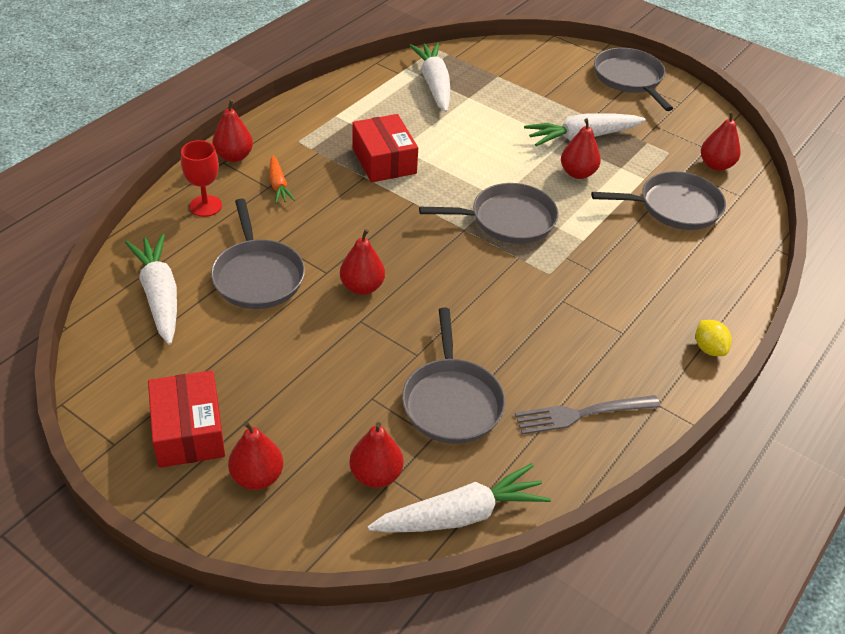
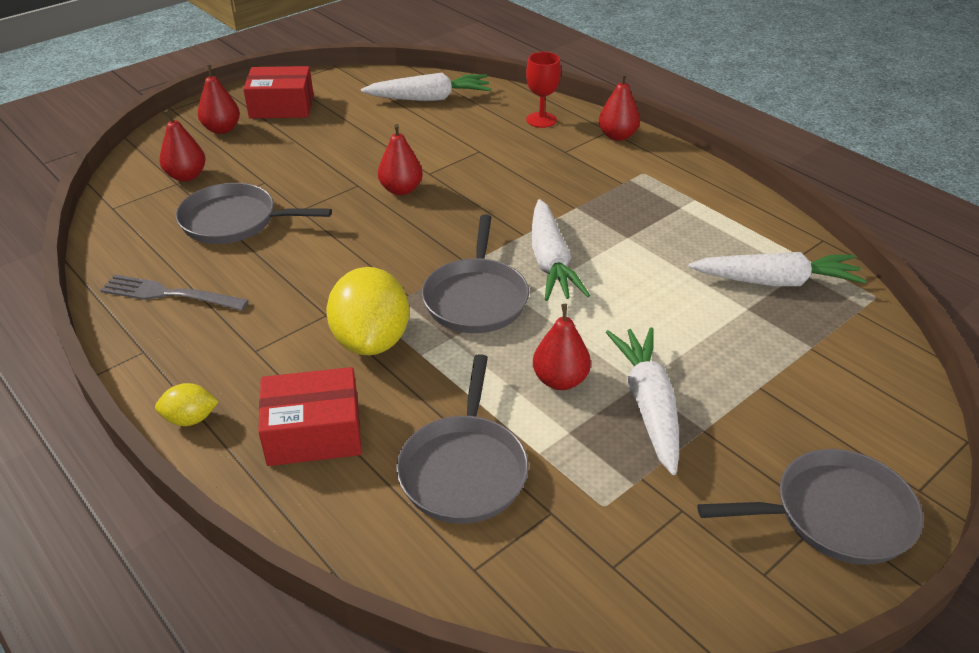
camera: 105 degrees right, 5 degrees down
grey pan [211,199,305,309] -> none
orange carrot [269,155,295,204] -> none
red box [352,114,418,182] -> red box moved to [258,367,361,466]
white carrot [368,463,551,533] -> white carrot moved to [532,199,590,301]
grey fork [515,395,660,435] -> grey fork turned 75 degrees counterclockwise [100,274,249,311]
red pear [701,111,741,171] -> none
none -> yellow lemon [326,267,409,355]

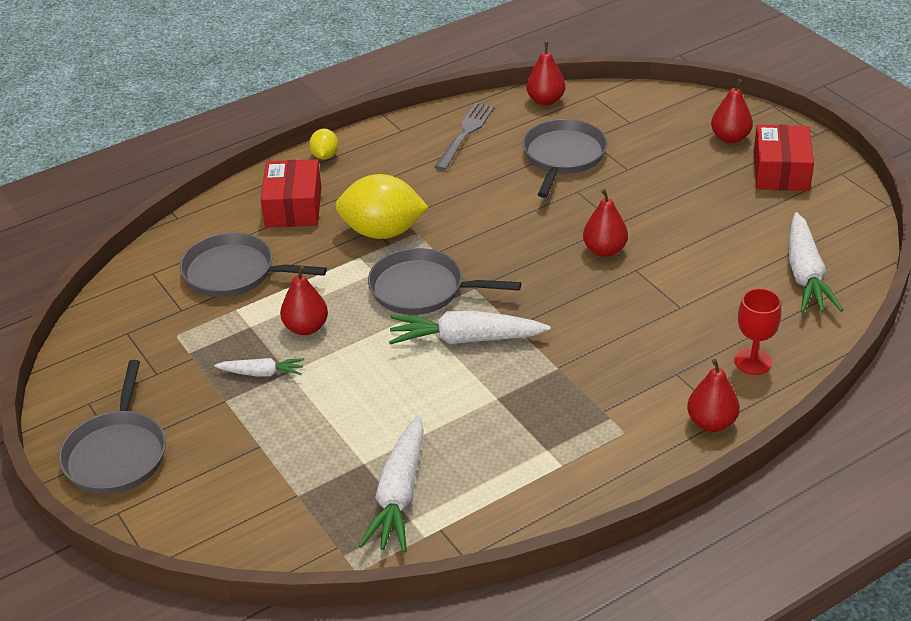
camera: 100 degrees right, 0 degrees up
red pear [160,110,206,182] -> red pear moved to [526,42,566,106]
white carrot [606,327,679,475] -> white carrot [214,358,304,377], size x0.55

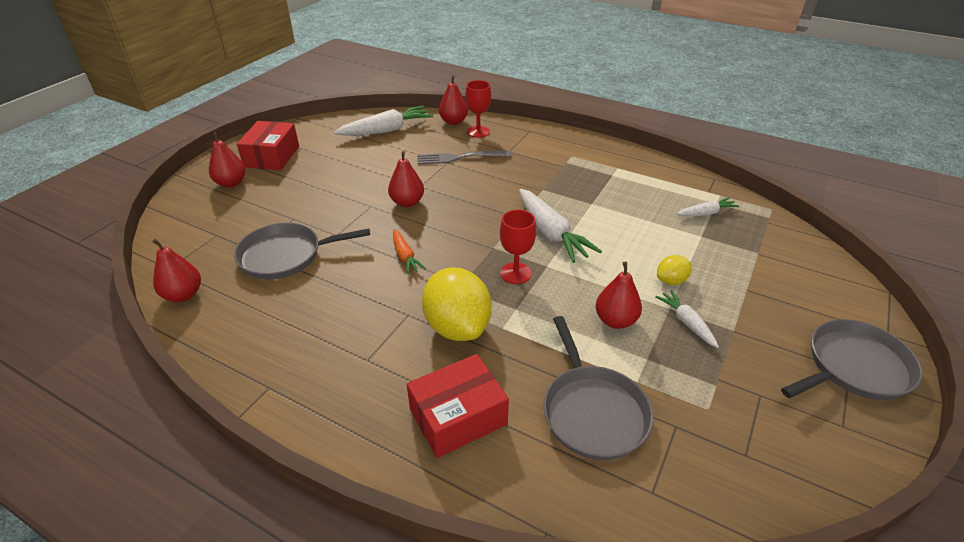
camera: 120 degrees left, 0 degrees up
yellow lemon [309,129,338,159] -> yellow lemon moved to [657,255,692,285]
white carrot [359,416,424,552] -> white carrot [677,197,740,216], size x0.55
grey pan [368,248,521,315] -> red goblet [500,210,536,284]
grey fork [435,103,495,171] -> grey fork moved to [417,151,512,165]
red pear [687,359,740,432] -> red pear moved to [439,75,468,125]
red box [753,124,814,191] -> red box turned 60 degrees counterclockwise [237,121,299,170]
none -> orange carrot [393,229,426,275]

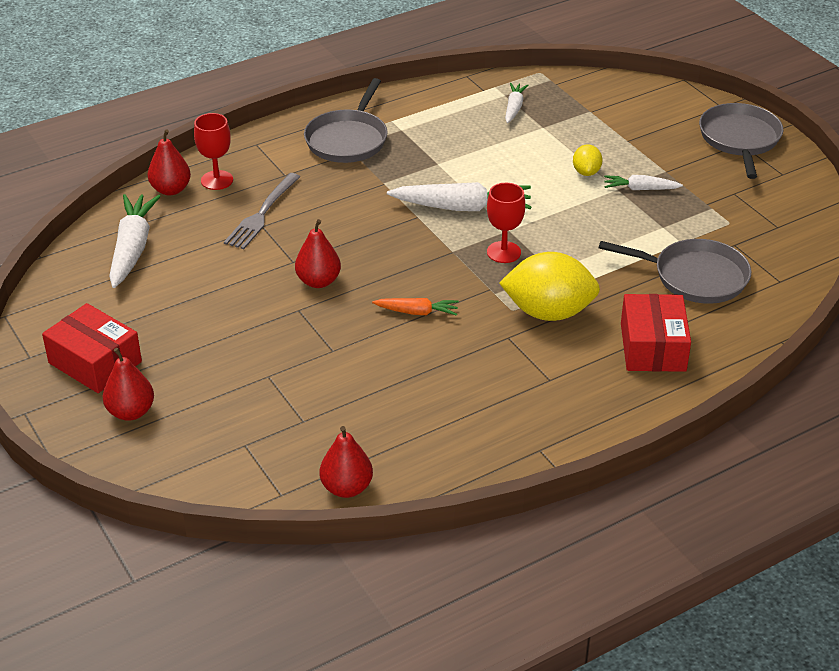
camera: 60 degrees left, 0 degrees up
grey pan [234,223,370,280] -> grey pan moved to [304,78,388,163]
red pear [596,262,642,329] -> none

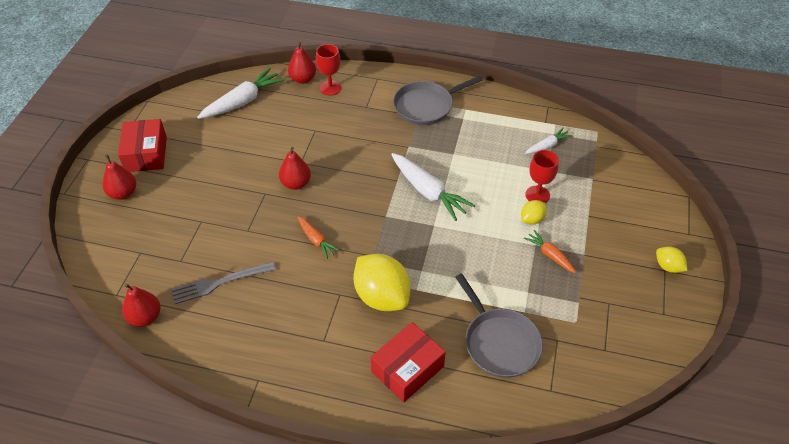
camera: 45 degrees right, 10 degrees up
grey fork [224,173,300,249] -> grey fork moved to [171,262,276,304]
red goblet [487,183,525,263] -> red goblet moved to [525,150,559,203]
white carrot [604,175,683,190] -> orange carrot [524,230,576,273]
grey pan [699,103,783,179] -> yellow lemon [656,247,688,273]

